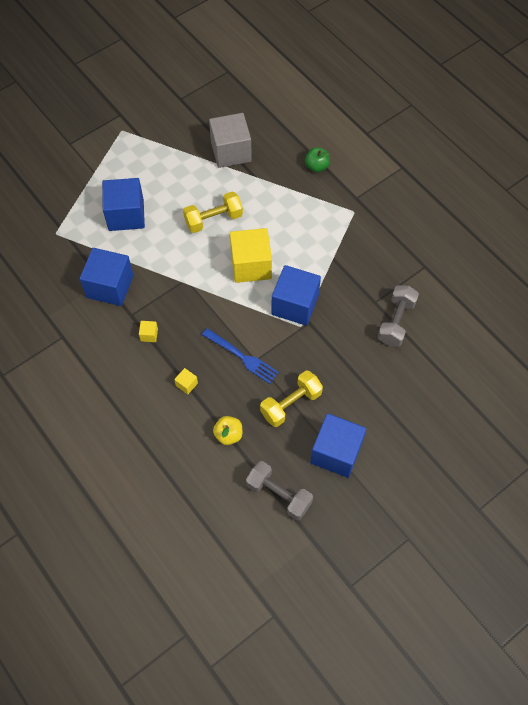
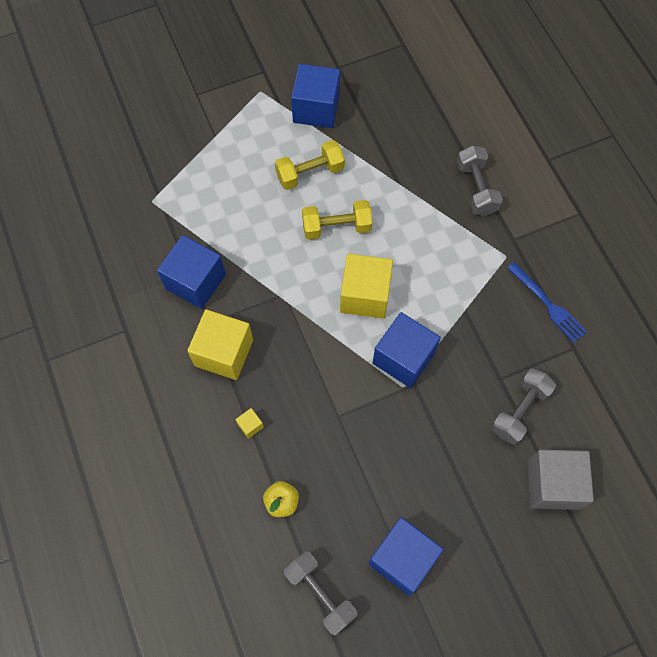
camera: 15 degrees right, 5 degrees up
blue cube [102,178,145,231] -> blue cube moved to [291,64,340,128]
yellow cube [139,321,158,342] -> yellow cube [187,309,253,380], size x2.46
blue fork [202,328,279,384] -> blue fork moved to [507,262,587,343]
grey cube [209,113,252,168] -> grey cube moved to [528,450,594,510]
yellow dumbbell [260,371,323,427] -> yellow dumbbell moved to [275,140,345,190]
green apple [305,147,330,172] -> grey dumbbell [457,145,503,216]

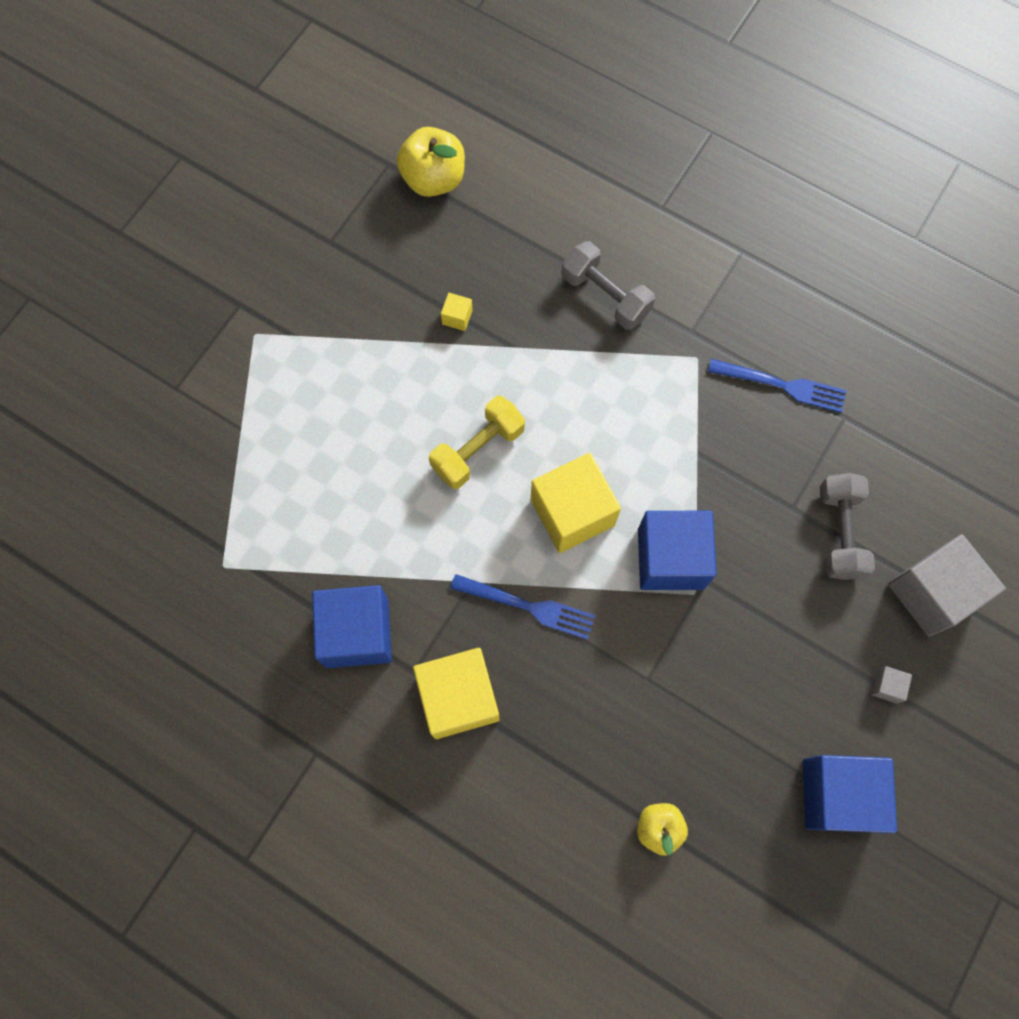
camera: 35 degrees left, 5 degrees up
yellow cube [235,408,264,439] -> yellow cube moved to [441,293,473,331]
yellow dumbbell [275,140,345,190] -> none
grey dumbbell [284,551,358,635] -> none
blue cube [291,64,340,128] -> none
none -> yellow apple [396,127,465,197]
none -> blue fork [450,574,595,640]
none -> grey cube [871,666,912,703]

